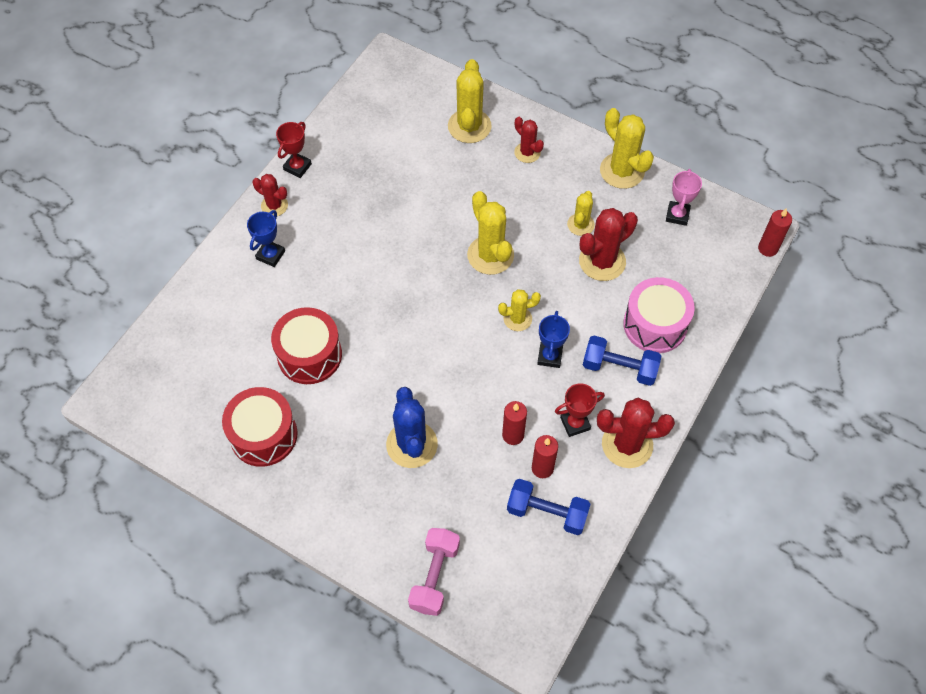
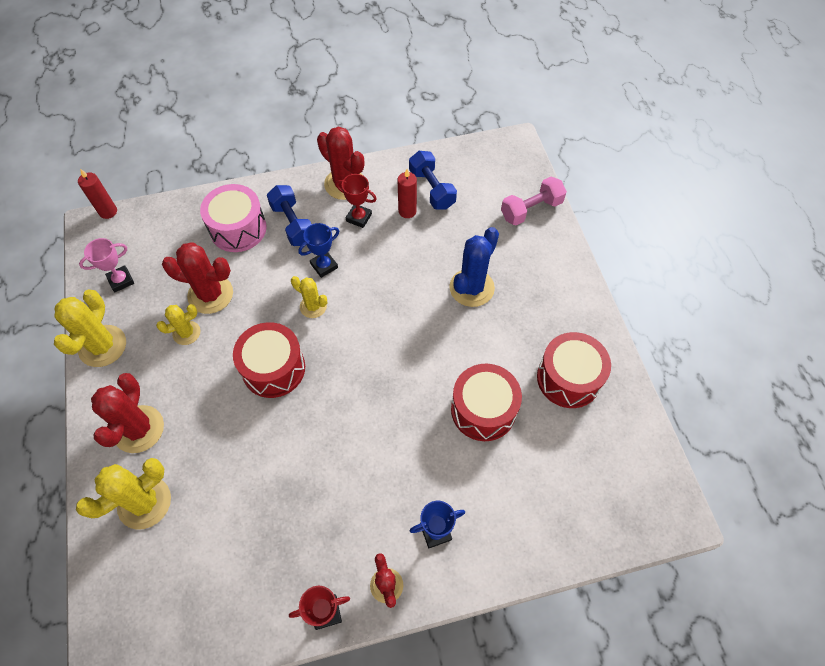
camera: 135 degrees left, 0 degrees up
yellow cactus [467,191,514,275] -> red drum [233,322,305,398]
red candle [502,401,527,445] -> none
red cactus [514,117,544,163] -> red cactus [91,373,164,453], size x1.69

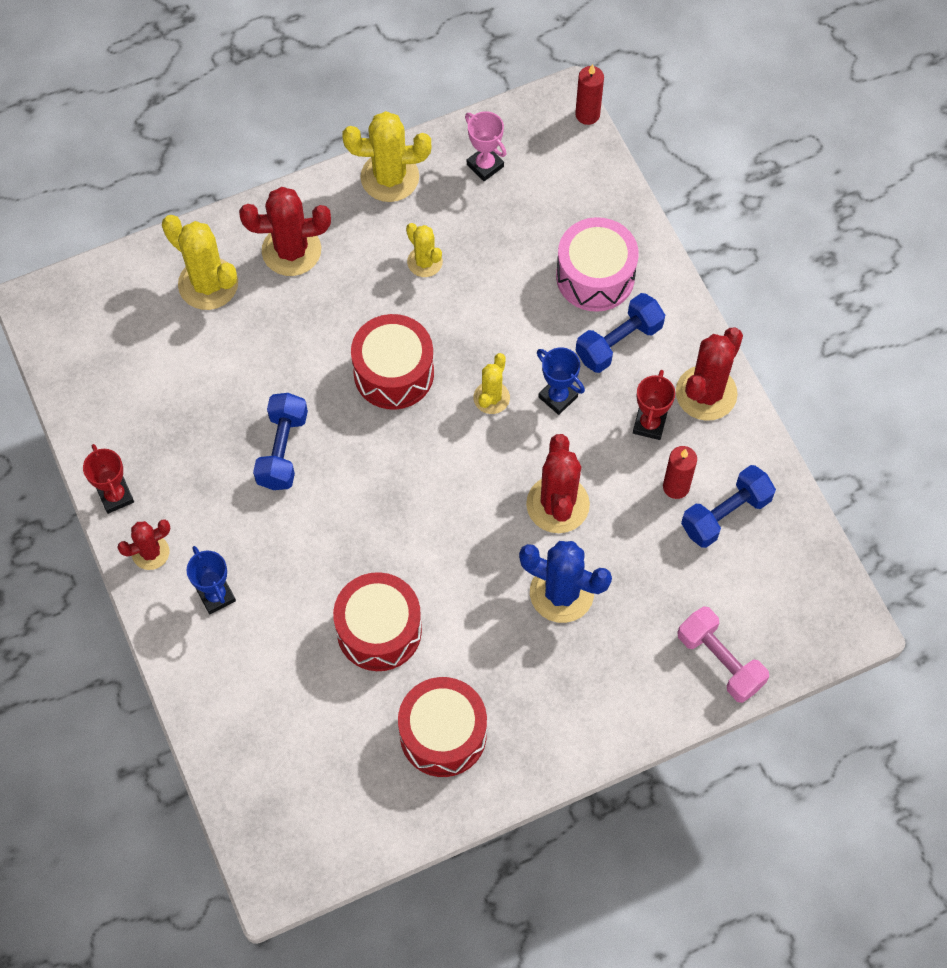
camera: 80 degrees right, 5 degrees up
red cactus [162,242,233,314] -> red cactus moved to [526,434,590,533]
none -> blue dumbbell [253,393,308,490]

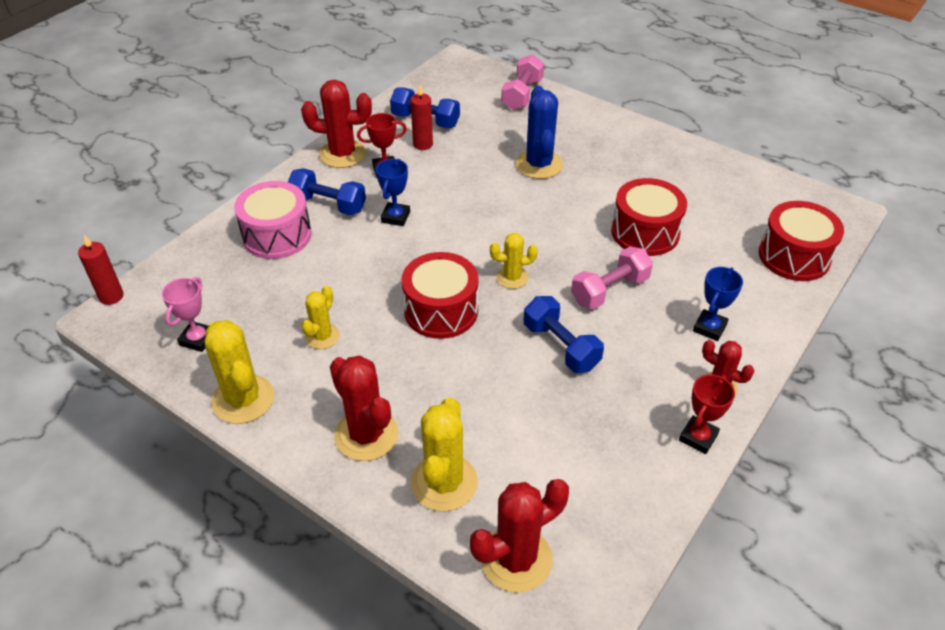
camera: 120 degrees left, 20 degrees down
blue dumbbell [253,393,308,490] -> blue dumbbell turned 75 degrees clockwise [524,296,604,373]
red drum [398,677,487,777] -> red drum moved to [759,201,844,281]
yellow cactus [473,353,510,414] -> yellow cactus moved to [490,233,538,289]
red cactus [526,434,590,533] -> red cactus moved to [470,479,569,593]
none -> pink dumbbell [571,247,653,309]

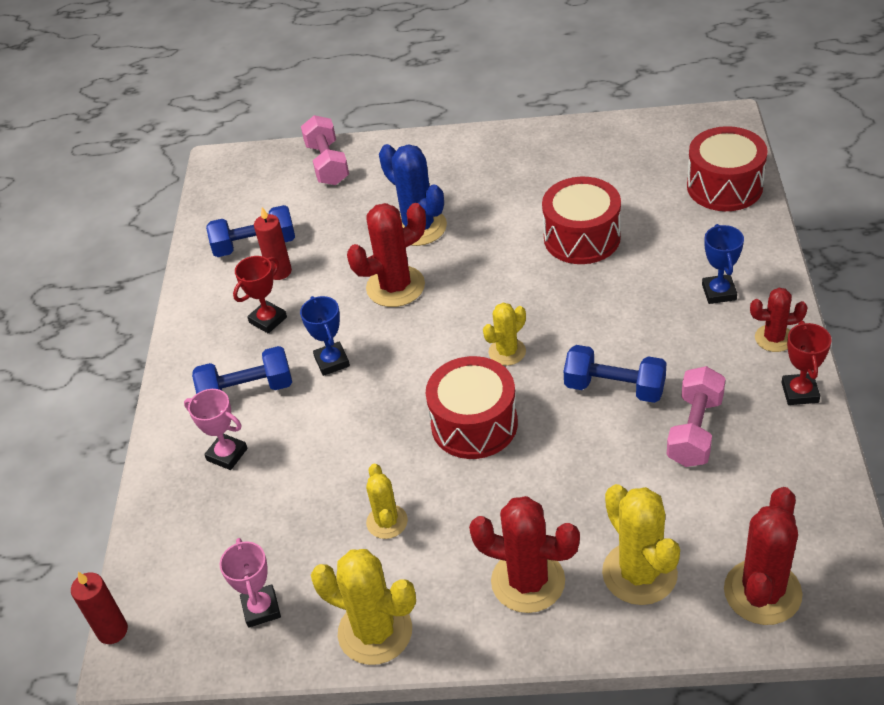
camera: 30 degrees left, 0 degrees up
pink drum [234,181,312,259] -> pink trophy [184,389,248,470]
red cactus [301,80,372,168] -> red cactus moved to [347,203,426,307]
pink dumbbell [571,247,653,309] -> pink dumbbell moved to [667,366,726,467]

